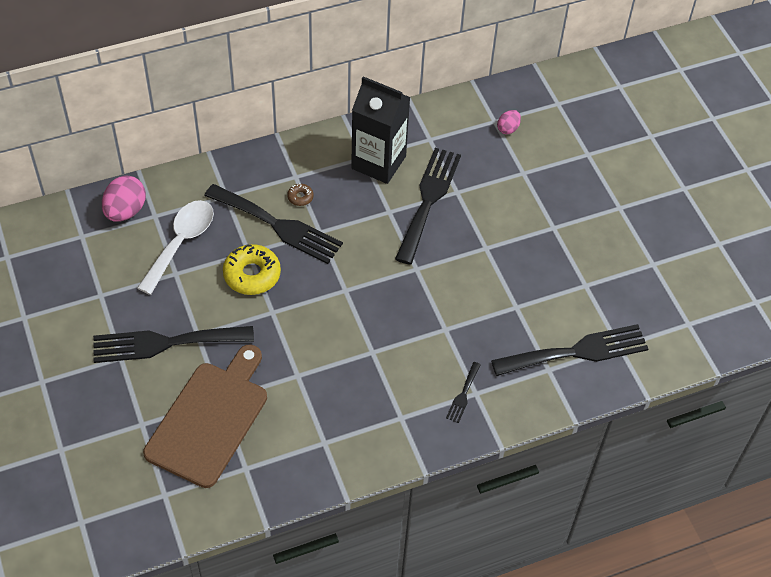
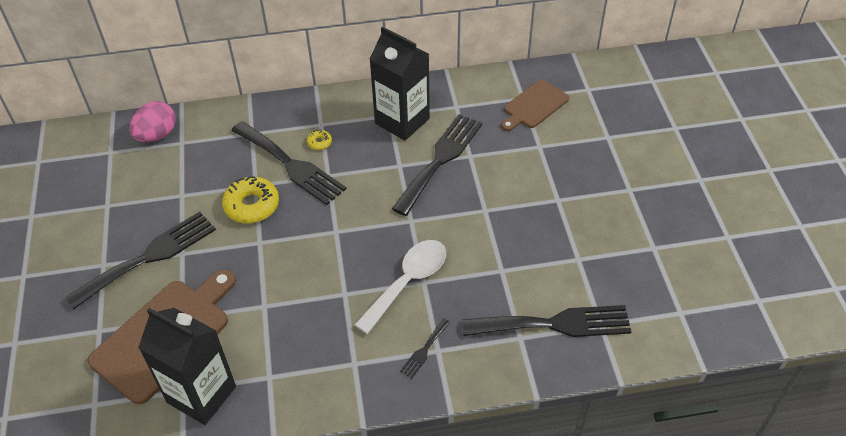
camera: 15 degrees right, 5 degrees down
black fork [93,326,254,363] -> black fork turned 135 degrees clockwise [65,211,216,310]
white spoon [137,200,214,295] -> white spoon moved to [354,240,446,334]
brown donut [287,184,314,206] -> yellow donut [307,130,332,150]
pink egg [497,110,521,134] -> brown cutting board [501,80,569,131]
none -> black carton [138,308,236,425]

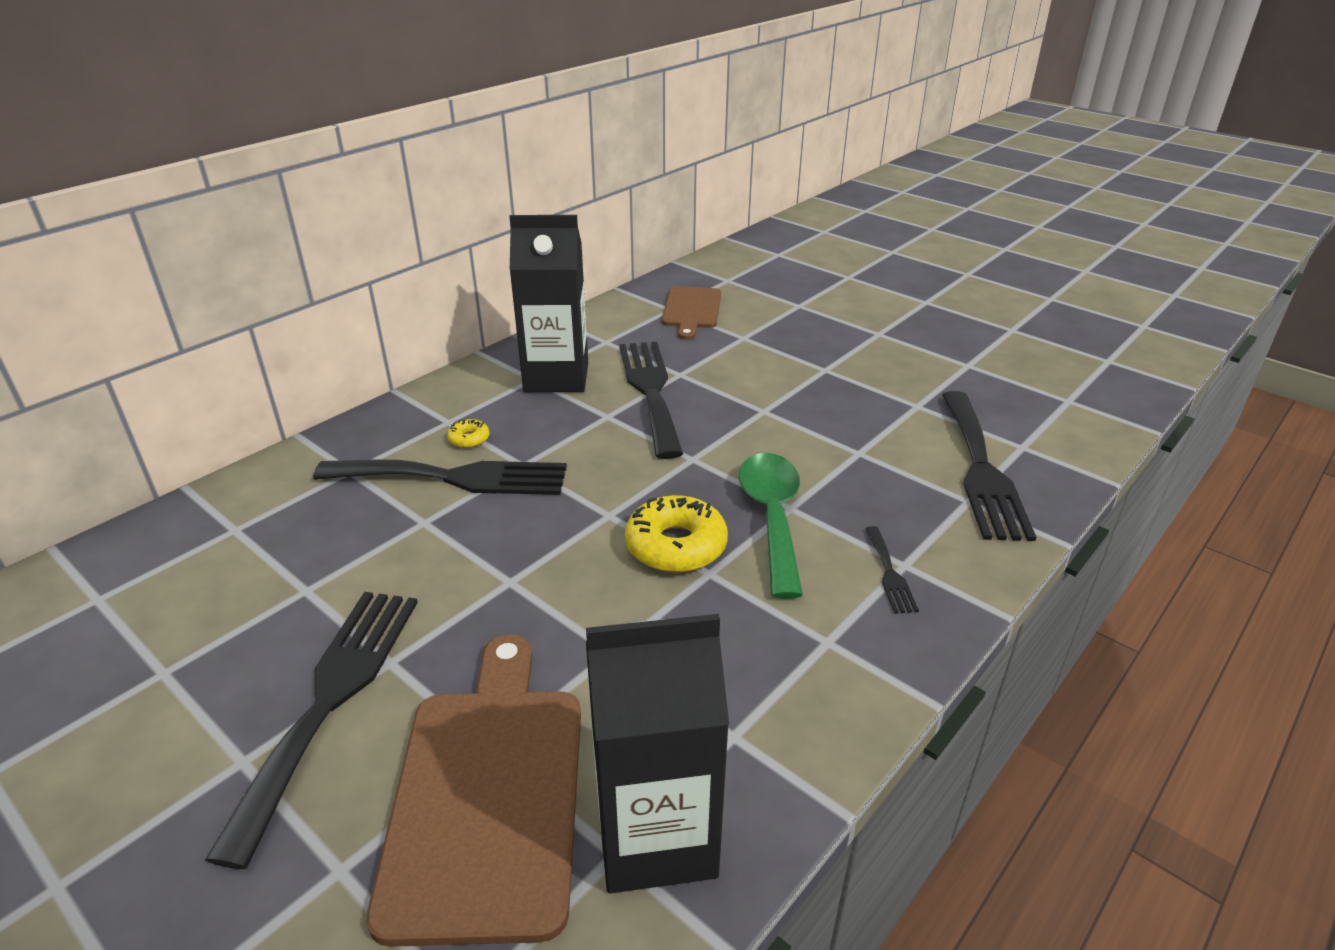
camera: 40 degrees left, 15 degrees down
pink egg [130,101,176,142] -> none
yellow donut [222,176,279,223] -> yellow donut moved to [625,495,728,573]
white spoon [354,240,446,334] -> green spoon [739,453,803,599]
black fork [462,305,632,337] -> black fork turned 135 degrees clockwise [942,391,1037,541]

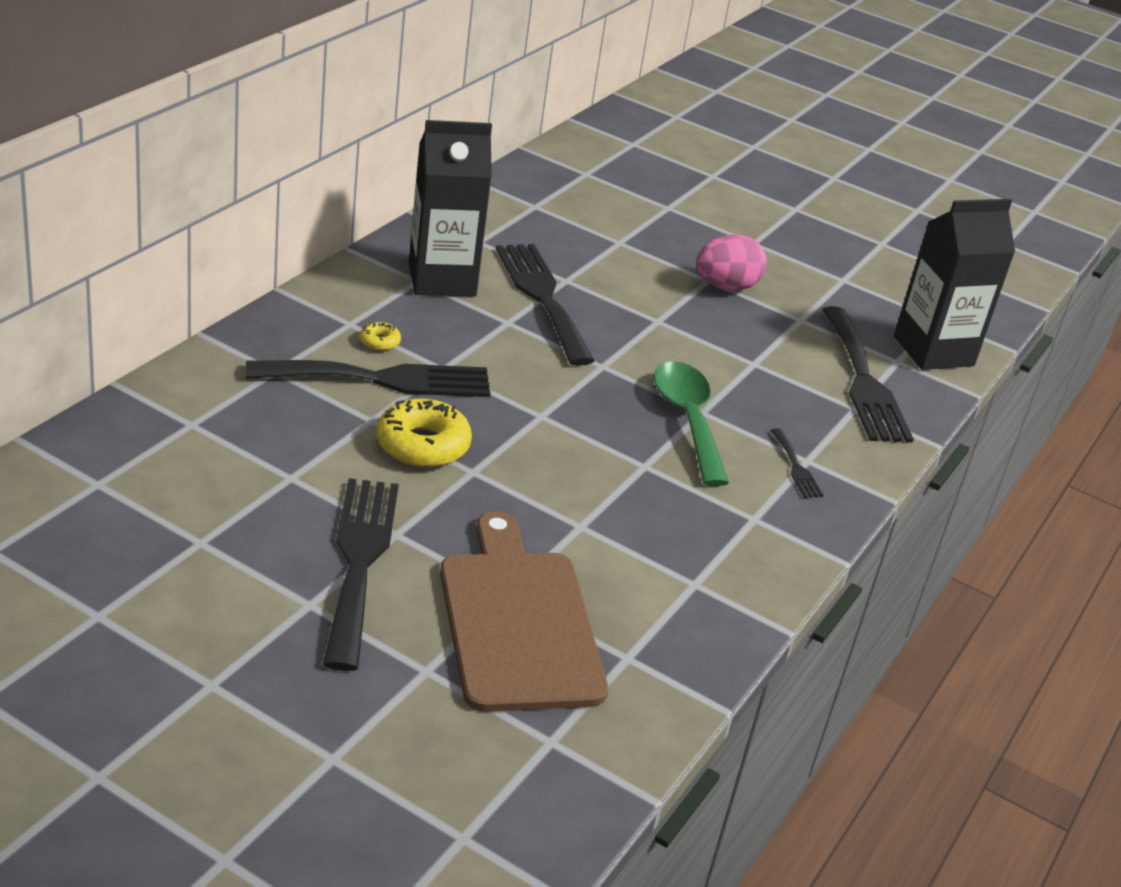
camera: 15 degrees left, 0 degrees up
black carton [586,614,729,893] -> black carton moved to [894,199,1015,370]
yellow donut [625,495,728,573] -> yellow donut moved to [377,398,472,467]
brown cutting board [662,286,721,340] -> none
none -> pink egg [696,234,767,291]

